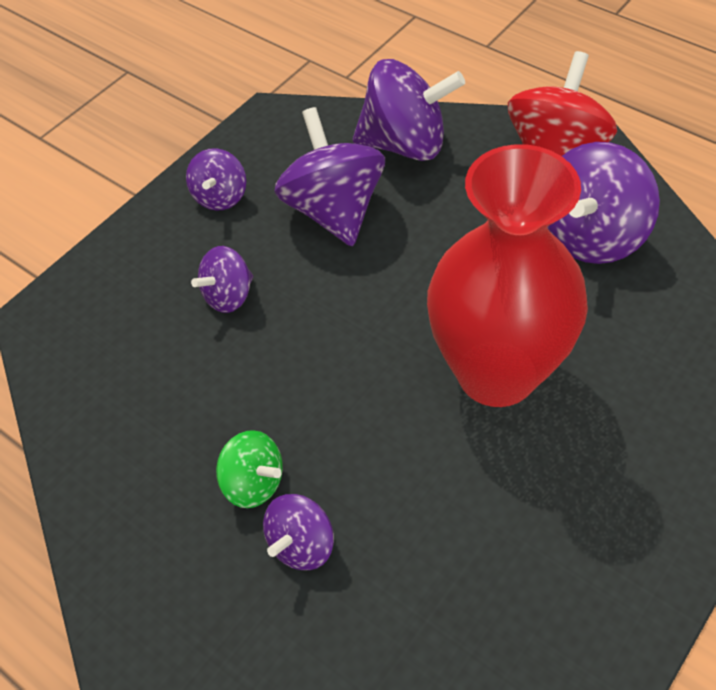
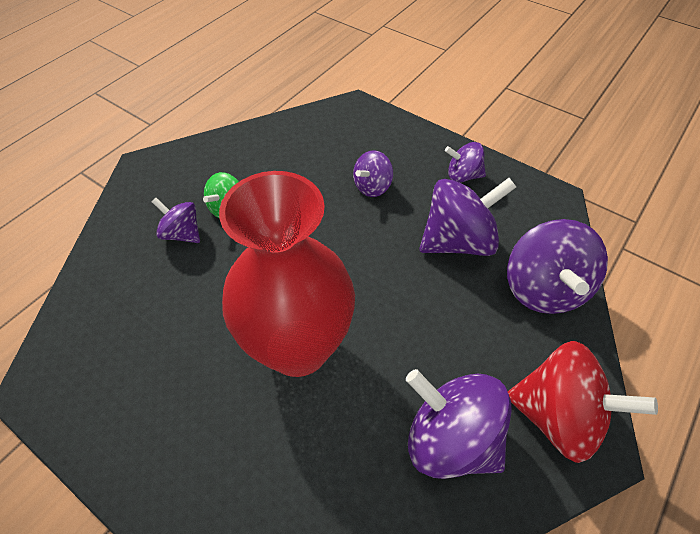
camera: 85 degrees right, 0 degrees up
purple spinning top [191,246,253,313] -> purple spinning top turned 90 degrees counterclockwise [353,150,393,197]

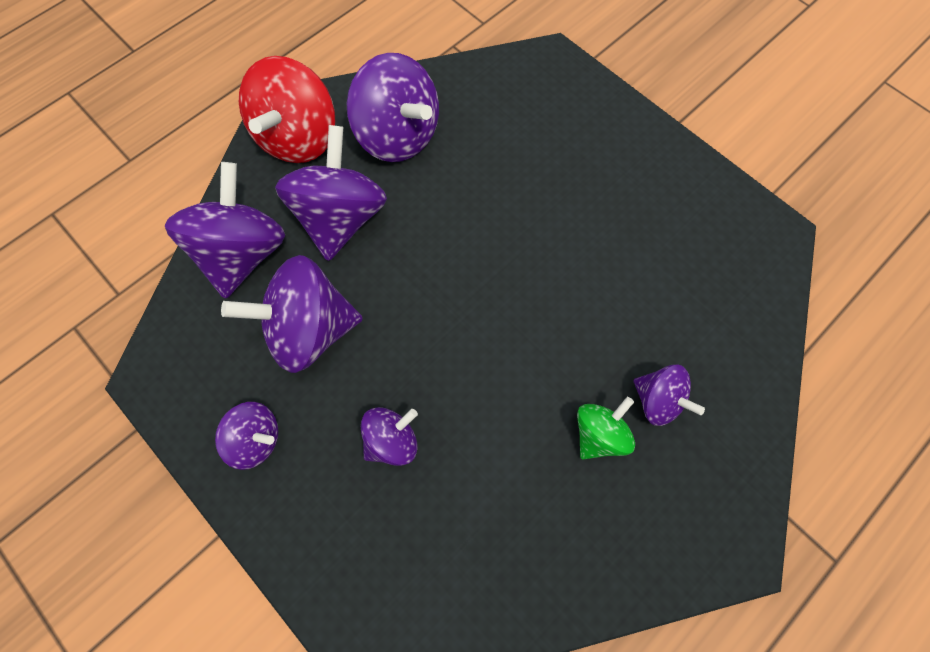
camera: 170 degrees left, 15 degrees up
red vase [219,171,355,377] -> none
red spinning top [507,341,658,463] -> red spinning top turned 105 degrees counterclockwise [239,56,335,163]
none -> purple spinning top [275,125,387,261]

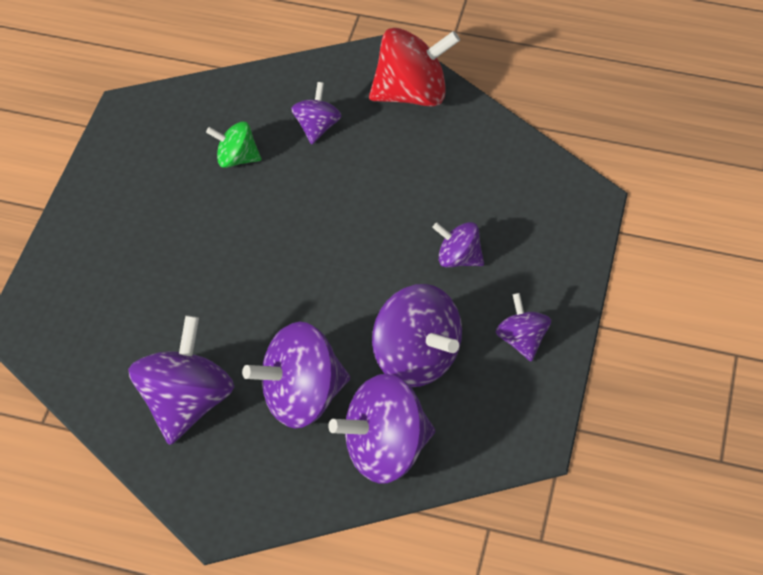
camera: 120 degrees left, 15 degrees down
red spinning top [239,56,335,163] -> red spinning top moved to [369,28,460,107]
green spinning top [577,397,635,460] -> green spinning top moved to [206,121,261,168]

